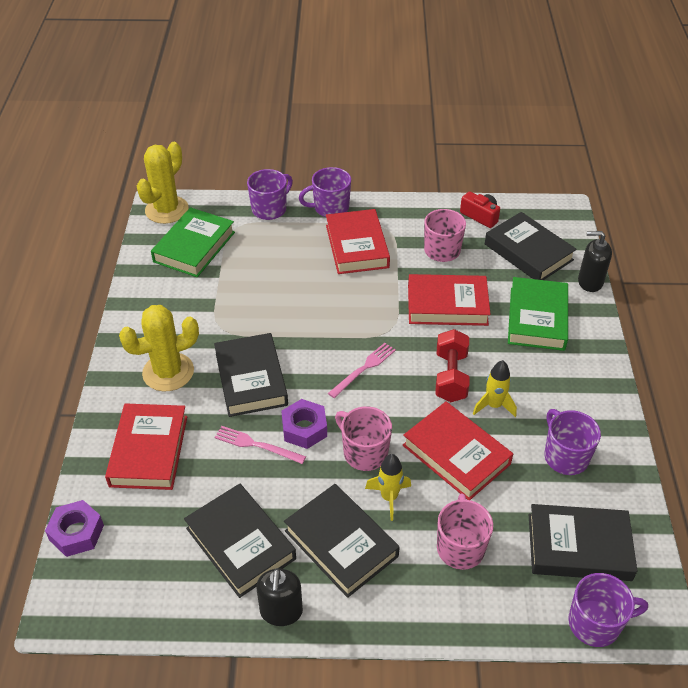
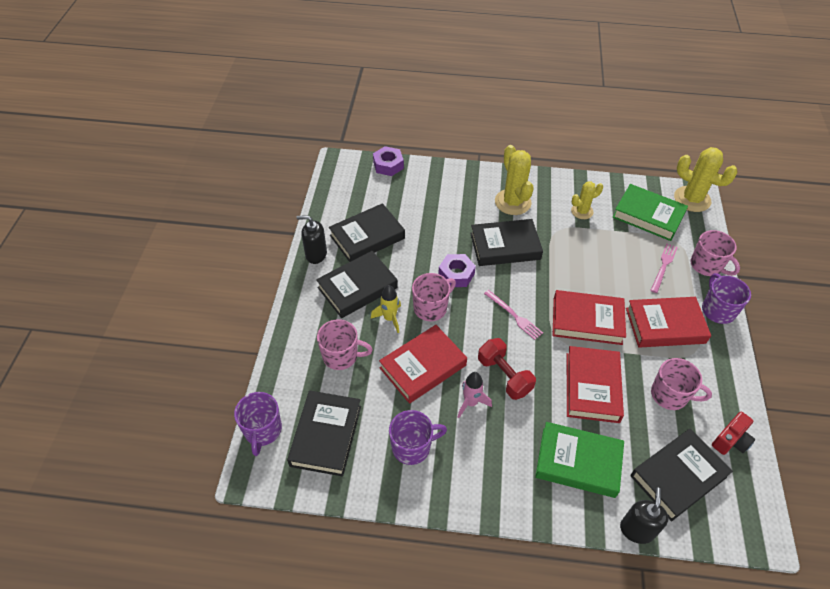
camera: 95 degrees right, 5 degrees up
red book [105,403,187,490] -> red book moved to [553,290,626,345]
pink fork [215,426,306,464] -> pink fork moved to [650,243,678,293]
purple mug [247,169,293,220] -> pink mug [690,230,740,276]
red dumbbell [435,329,469,402] -> red dumbbell turned 45 degrees clockwise [478,338,536,400]
yellow rocket [473,360,517,417] -> pink rocket [458,372,492,418]
none -> yellow cactus [571,181,603,219]

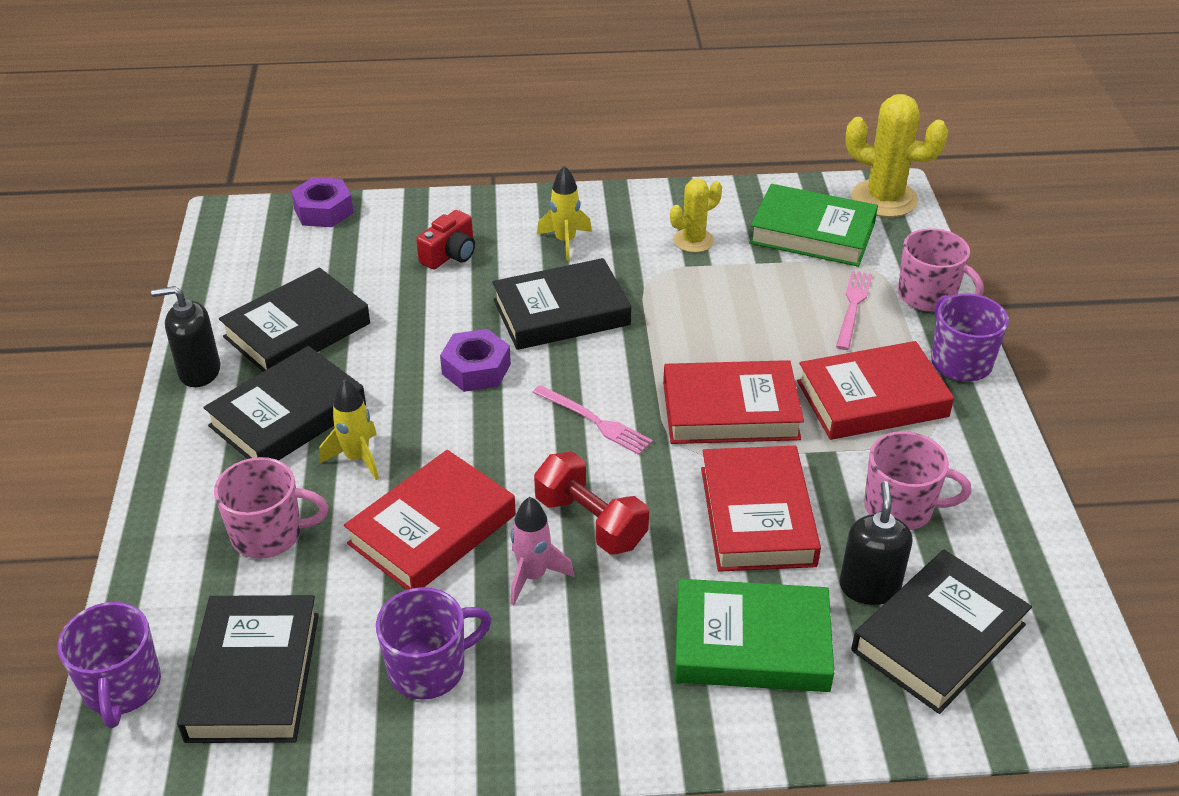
camera: 10 degrees left, 10 degrees down
pink mug [412,273,456,321] -> none
yellow cactus [495,145,534,215] -> yellow rocket [537,166,592,261]
black soap dispenser [620,488,668,544] -> black soap dispenser moved to [839,481,912,605]
red camera [712,412,755,455] -> red camera moved to [416,210,475,269]

